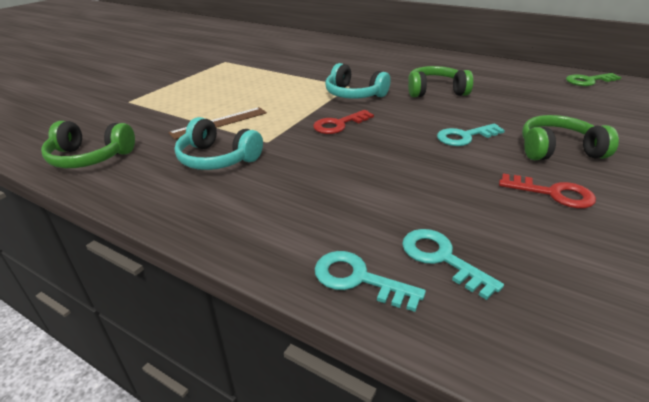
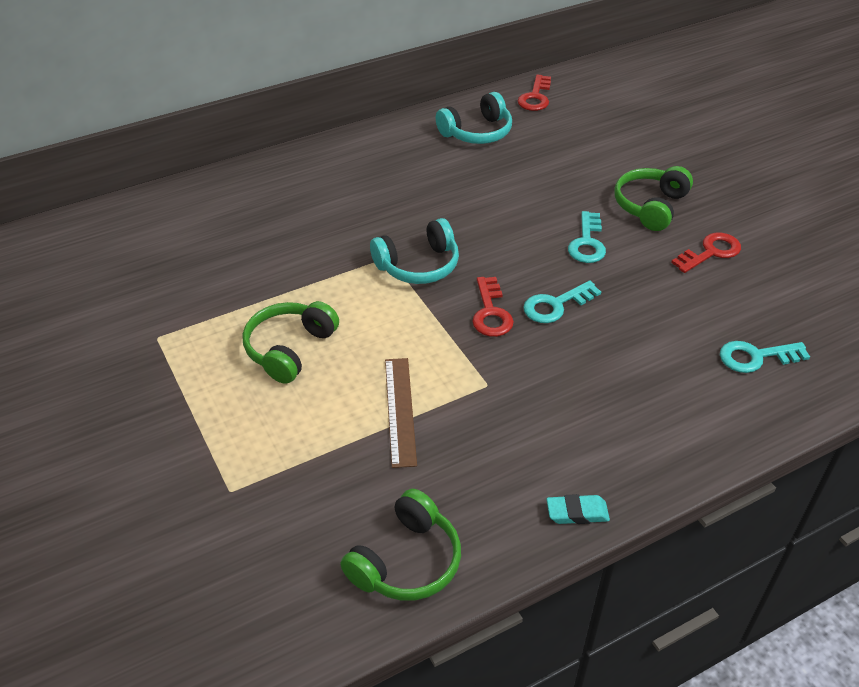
camera: 60 degrees left, 10 degrees up
turquoise headphones [174,117,263,170] -> turquoise headphones moved to [436,92,512,144]
turquoise key [315,251,426,312] -> turquoise key moved to [523,281,601,323]
green headphones [408,66,473,97] -> green headphones moved to [243,301,339,384]
green key [566,73,621,86] -> red key [518,74,551,111]
none -> turquoise eraser [546,494,610,524]

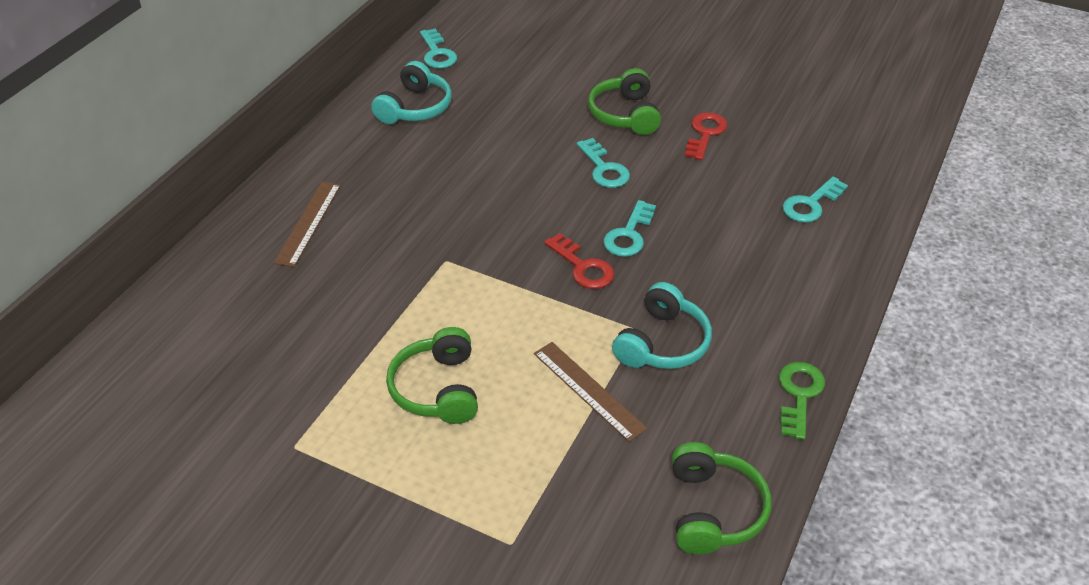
camera: 35 degrees left, 0 degrees up
turquoise headphones [370,218,459,284] -> turquoise headphones moved to [612,282,712,369]
red key [518,74,551,111] -> turquoise key [420,28,457,69]
turquoise eraser [546,494,610,524] -> green key [779,362,825,440]
none -> brown ruler [274,182,341,267]

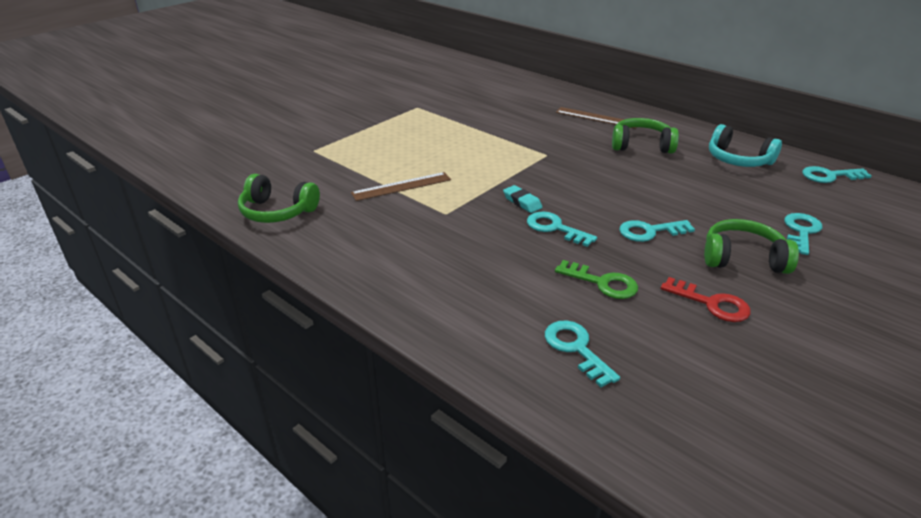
camera: 105 degrees right, 10 degrees down
green headphones [386,327,478,424] -> green headphones moved to [612,118,679,154]
red key [544,233,614,289] -> turquoise eraser [503,185,542,213]
turquoise headphones [612,282,712,369] -> none
green key [779,362,825,440] -> green key moved to [555,260,638,299]
none -> turquoise key [784,213,822,255]

